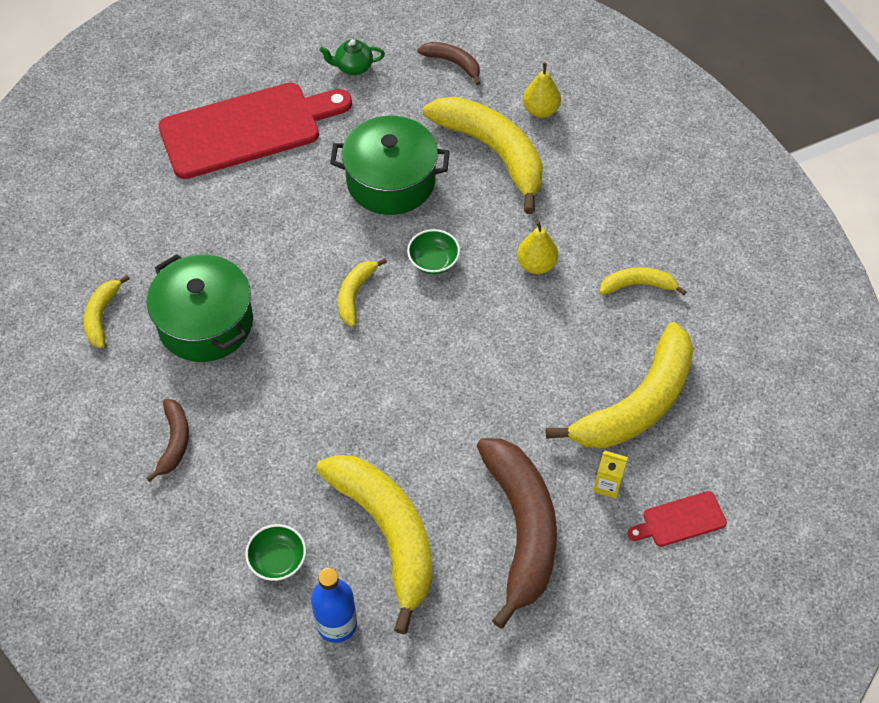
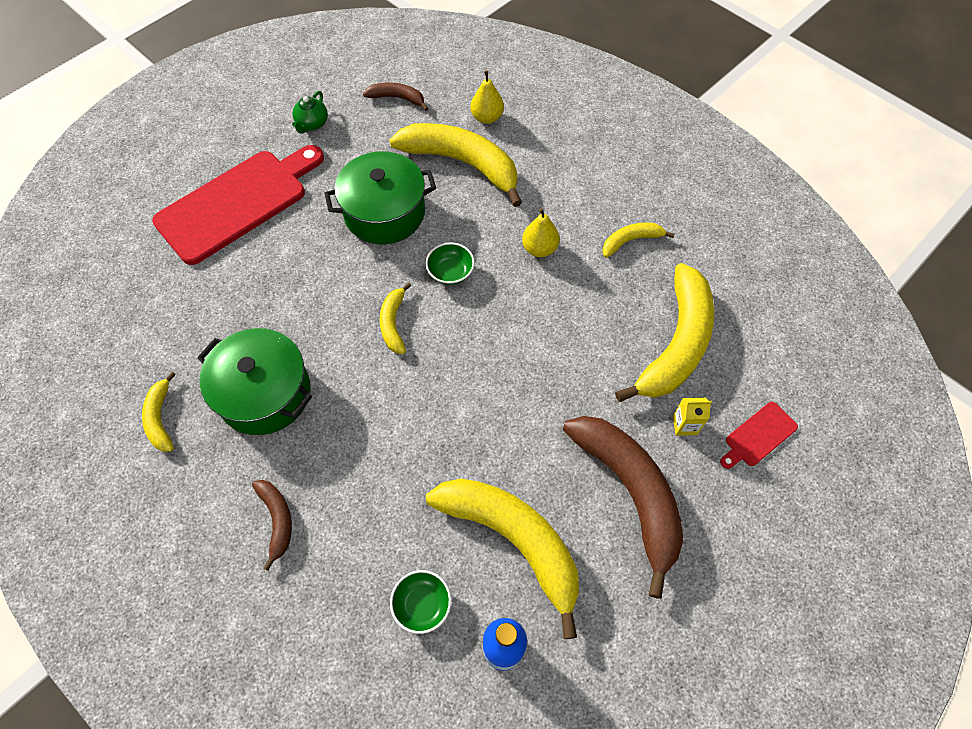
camera: 20 degrees left, 5 degrees up
green teapot [319,39,385,75] -> green teapot turned 45 degrees counterclockwise [292,91,328,134]

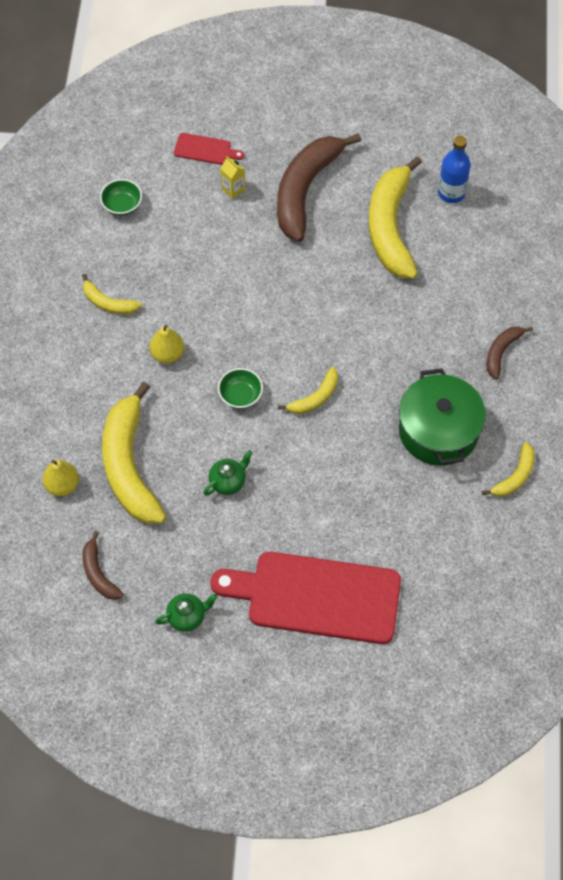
camera: 130 degrees left, 0 degrees up
green pot [324,151,436,244] -> green teapot [203,450,252,496]
green bowl [390,570,451,634] -> green bowl moved to [100,179,142,216]
yellow banana [615,263,714,402] -> none

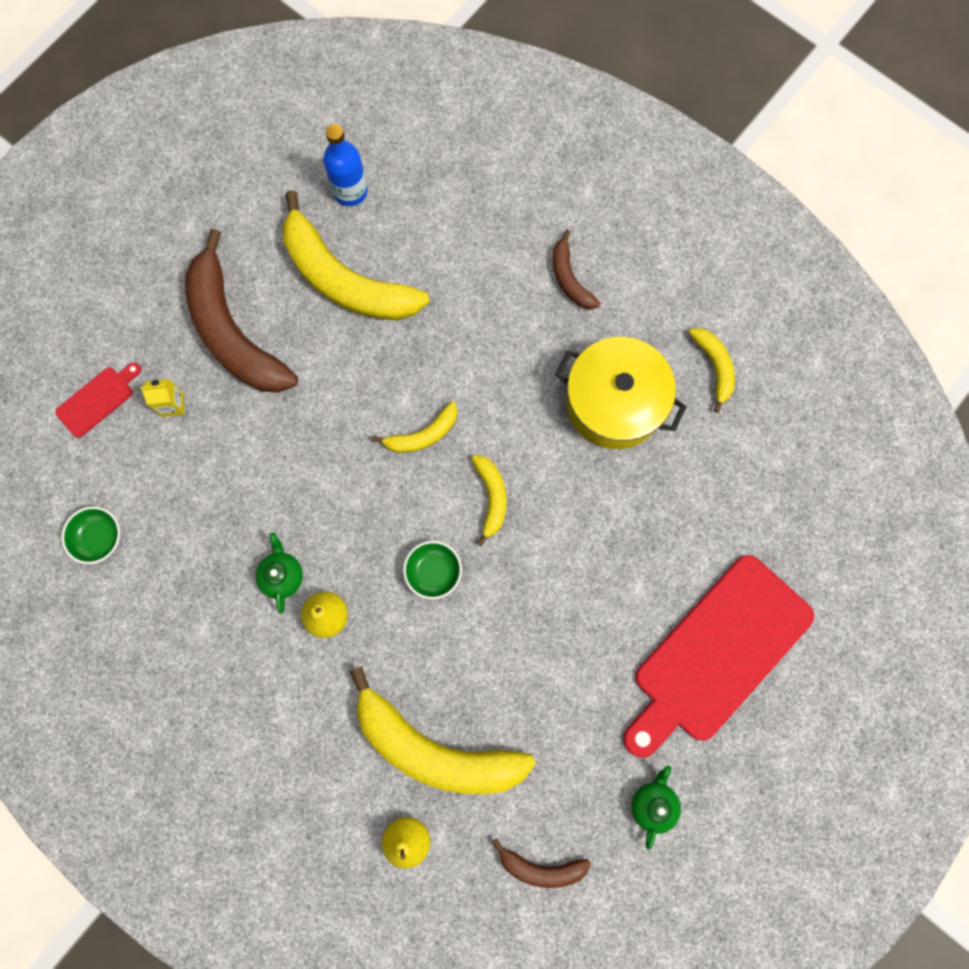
camera: 55 degrees left, 15 degrees up
yellow banana [82,274,142,314] -> yellow banana moved to [372,402,458,453]
green teapot [203,450,252,496] -> green teapot moved to [256,532,303,614]
green pot [399,368,486,466] -> yellow pot [555,337,687,449]

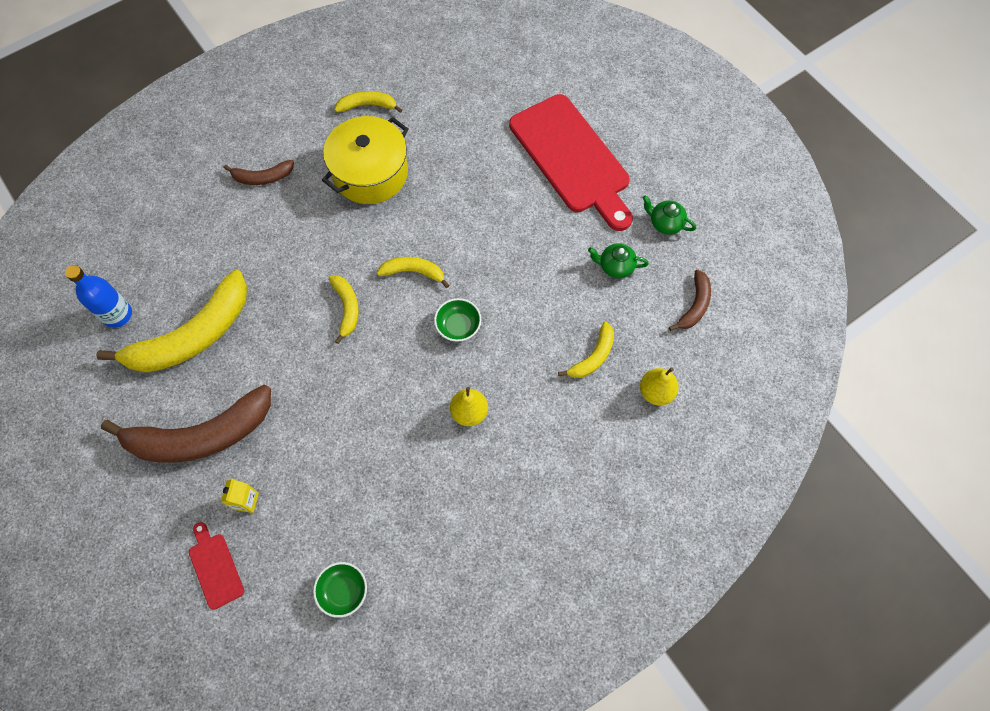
camera: 75 degrees left, 10 degrees down
green teapot [256,532,303,614] -> green teapot moved to [588,243,649,278]
yellow banana [350,666,536,794] -> yellow banana [558,322,614,378], size x0.48

